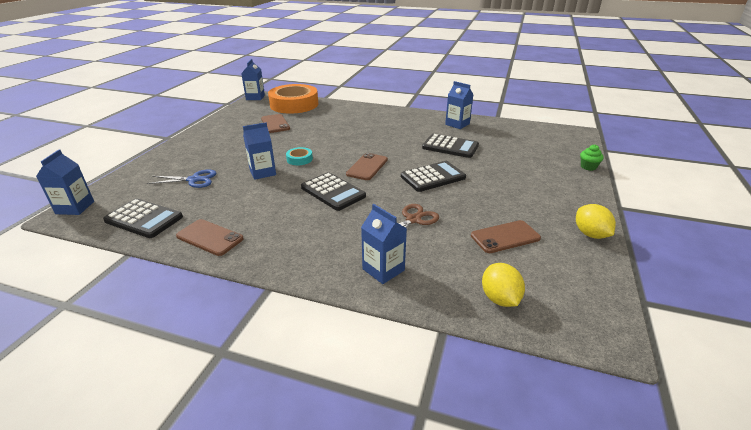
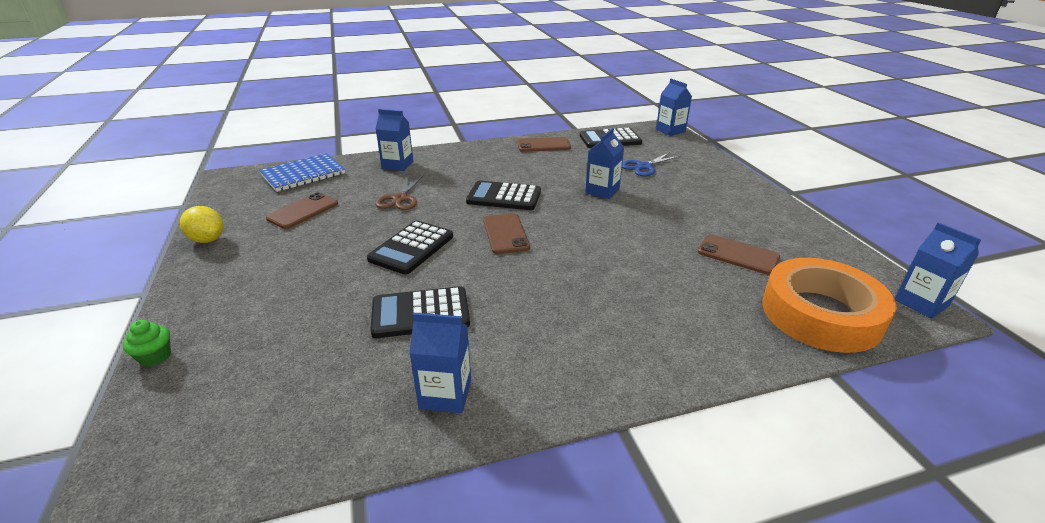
camera: 145 degrees right, 0 degrees up
turquoise tape [286,147,313,165] -> none
yellow lemon [482,263,525,307] -> blue notebook [259,153,345,192]

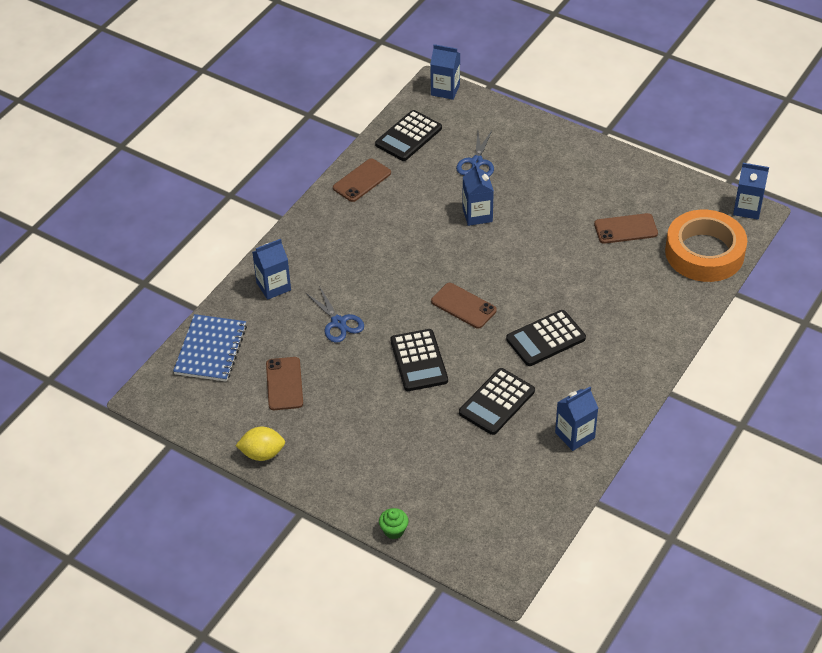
camera: 40 degrees left, 15 degrees up
brown scissors [375,175,424,210] -> blue scissors [306,286,364,343]
black calculator [466,181,541,210] -> black calculator moved to [506,310,586,366]

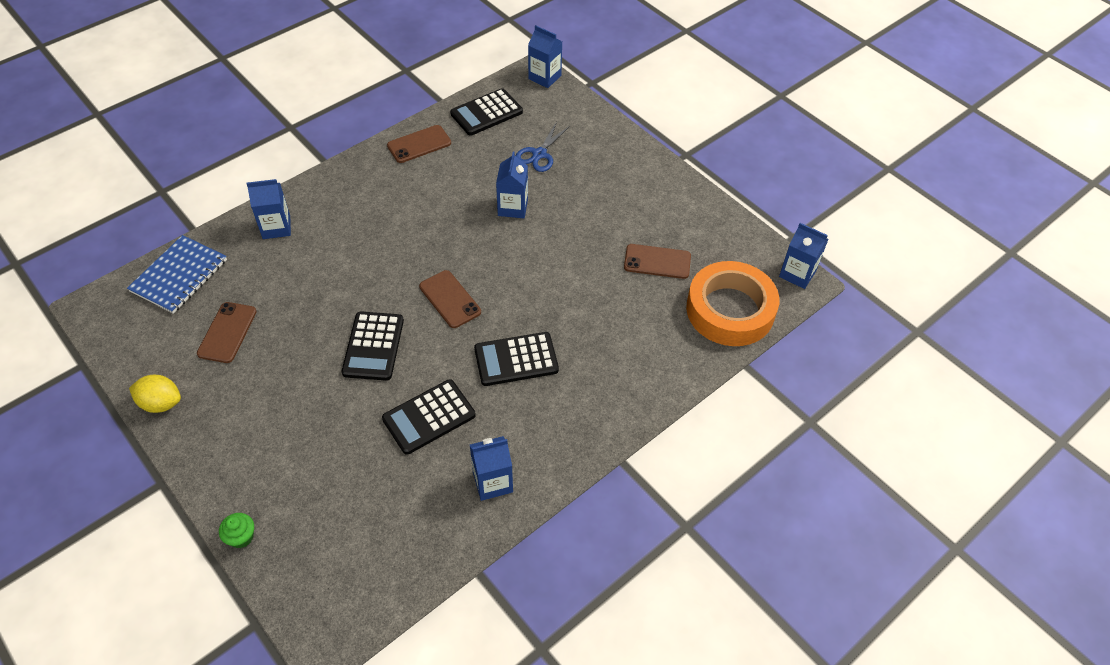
camera: 15 degrees right, 5 degrees up
blue scissors [306,286,364,343] -> none

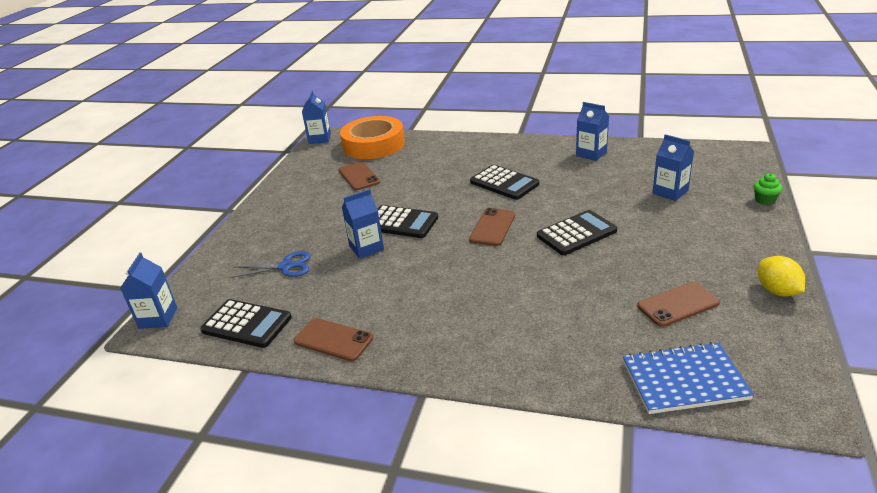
camera: 120 degrees left, 20 degrees down
blue carton [246,179,291,239] -> blue carton moved to [652,134,694,201]
black calculator [382,379,476,455] -> black calculator moved to [378,205,438,238]

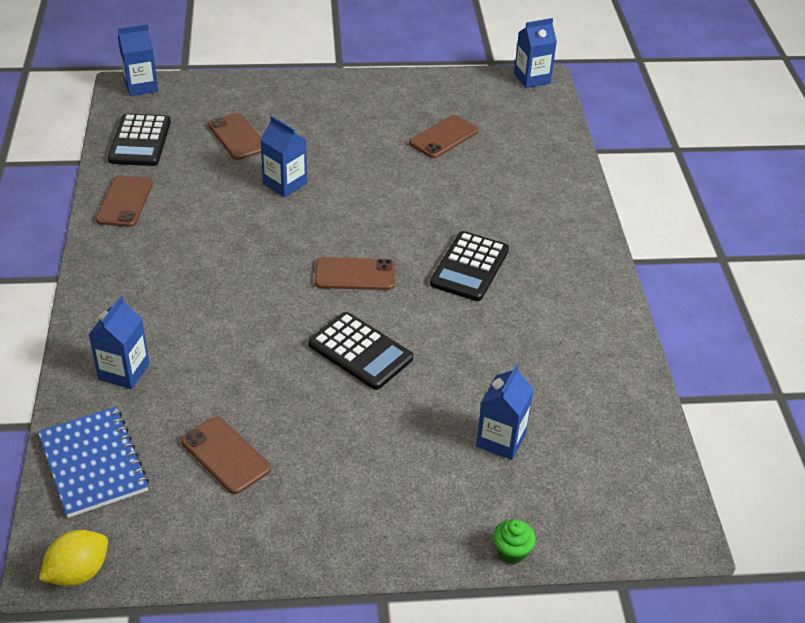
camera: 65 degrees right, 10 degrees up
blue scissors [231,251,311,278] -> brown phone [208,113,261,160]
orange tape [340,116,405,159] -> none
black calculator [378,205,438,238] -> none
blue carton [576,102,609,161] -> blue carton moved to [88,296,150,389]
yellow lemon [758,256,805,296] -> yellow lemon moved to [39,530,108,586]

